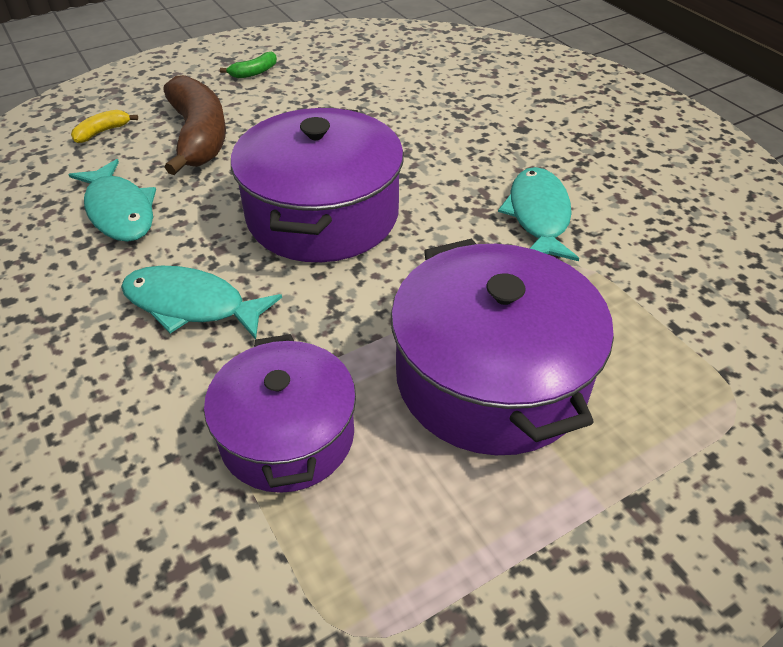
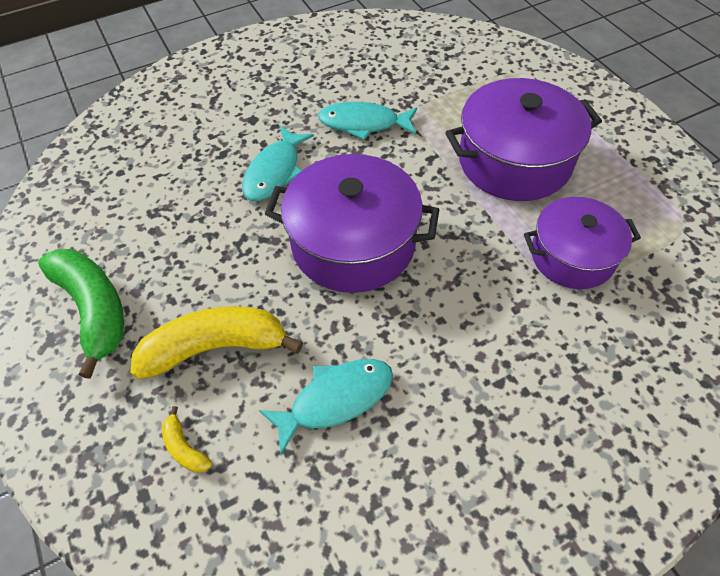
camera: 85 degrees left, 10 degrees up
turquoise fish [121,266,282,340] -> turquoise fish moved to [242,126,314,201]
brown banana [163,75,226,175] -> yellow banana [130,306,303,379]
green banana [220,52,277,78] -> green banana [38,249,124,379], size x2.31

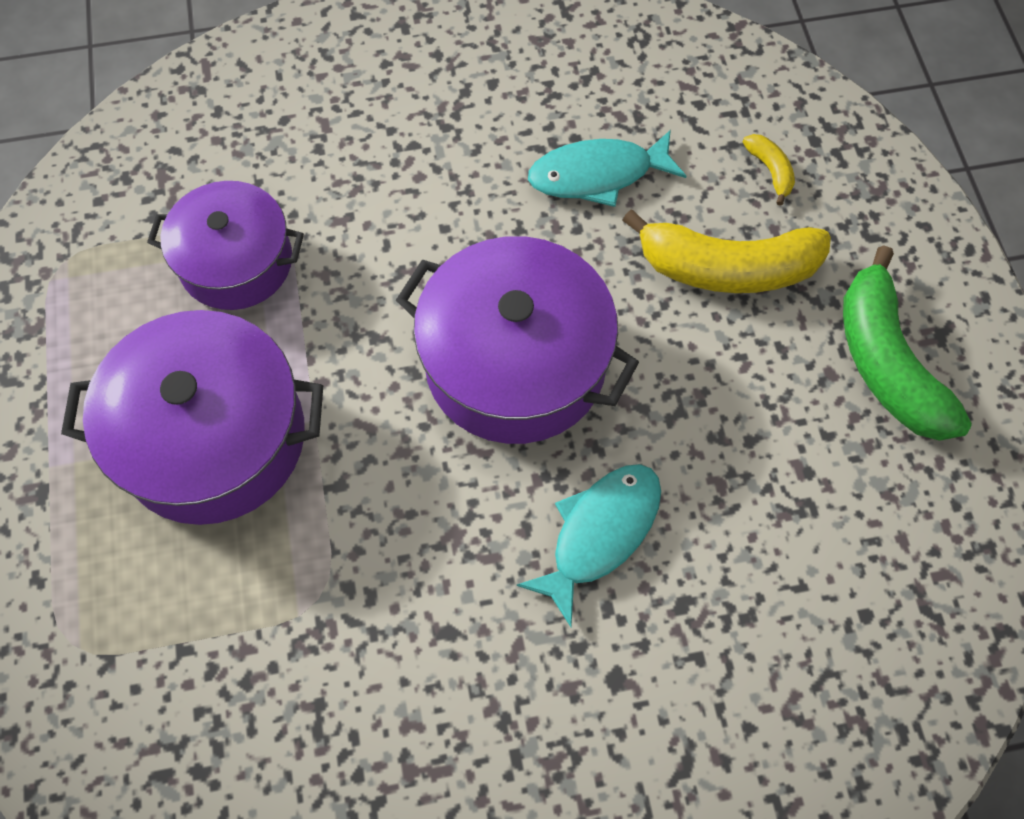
camera: 165 degrees left, 10 degrees up
turquoise fish [318,102,417,140] -> none

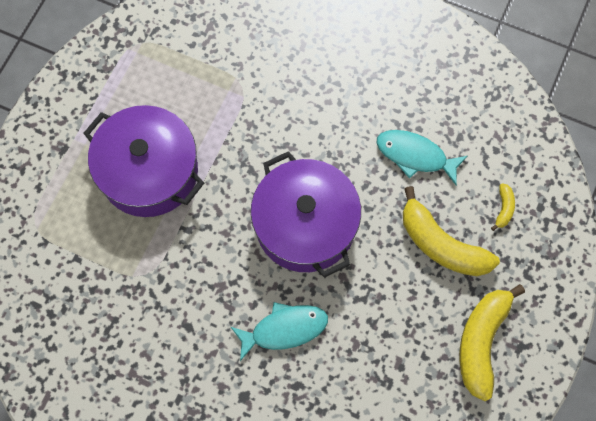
camera: 35 degrees right, 5 degrees up
purple pot [147,181,304,310] -> none
green banana [843,245,972,441] -> yellow banana [459,284,525,401]

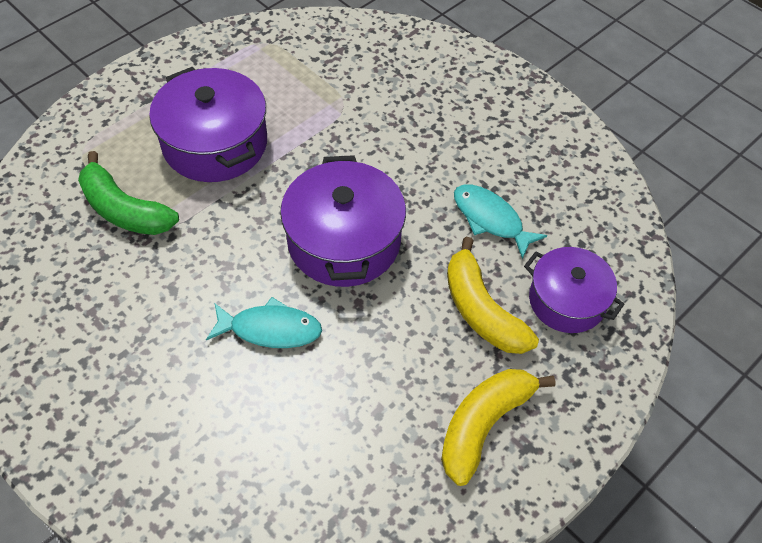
camera: 20 degrees right, 15 degrees down
yellow banana [491,183,515,231] -> purple pot [524,247,624,333]
none -> green banana [78,151,179,235]

